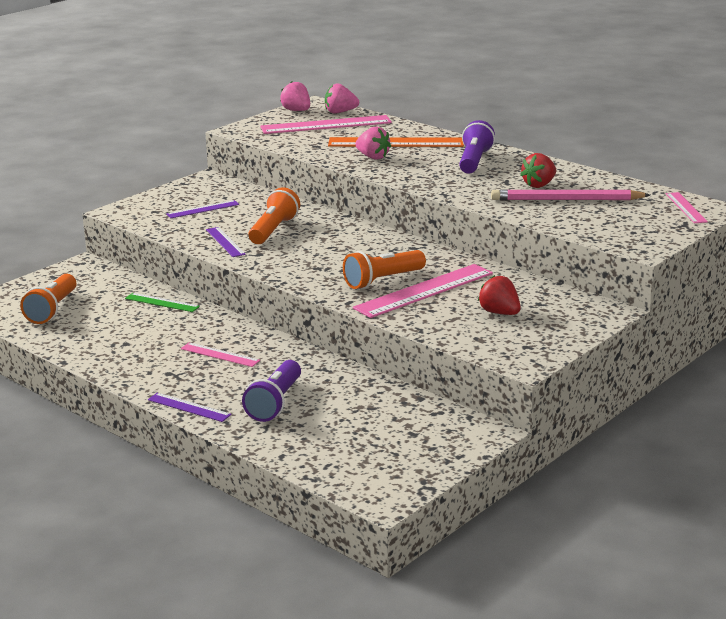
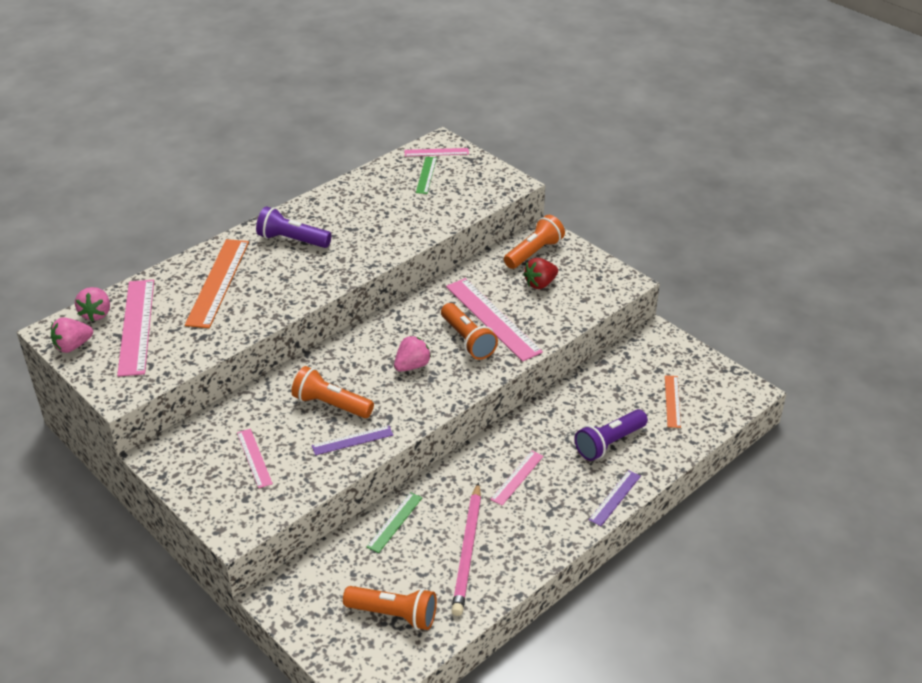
camera: 85 degrees left, 15 degrees up
purple ruler [166,200,239,218] -> pink ruler [237,429,273,488]
purple flashlight [242,360,301,422] -> purple flashlight turned 120 degrees clockwise [574,409,648,461]
pink strawberry [355,127,391,160] -> pink strawberry moved to [394,336,431,372]
pink pencil [491,189,650,200] -> pink pencil moved to [451,482,481,616]
red strawberry [520,153,556,188] -> none
none -> green ruler [416,157,437,194]
none -> orange flashlight [504,215,565,269]
none -> orange ruler [665,375,681,428]

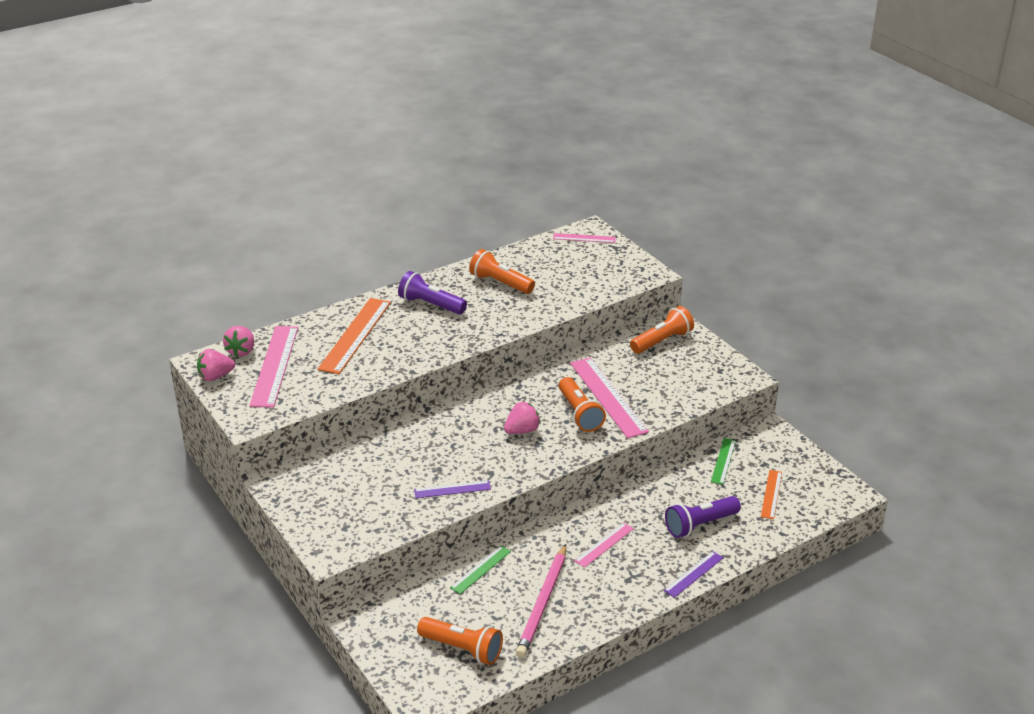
camera: 10 degrees right, 5 degrees down
pink ruler [237,429,273,488] -> none
orange flashlight [291,366,374,418] -> orange flashlight moved to [469,249,535,294]
green ruler [416,157,437,194] -> green ruler moved to [711,438,736,485]
red strawberry [523,258,558,289] -> none

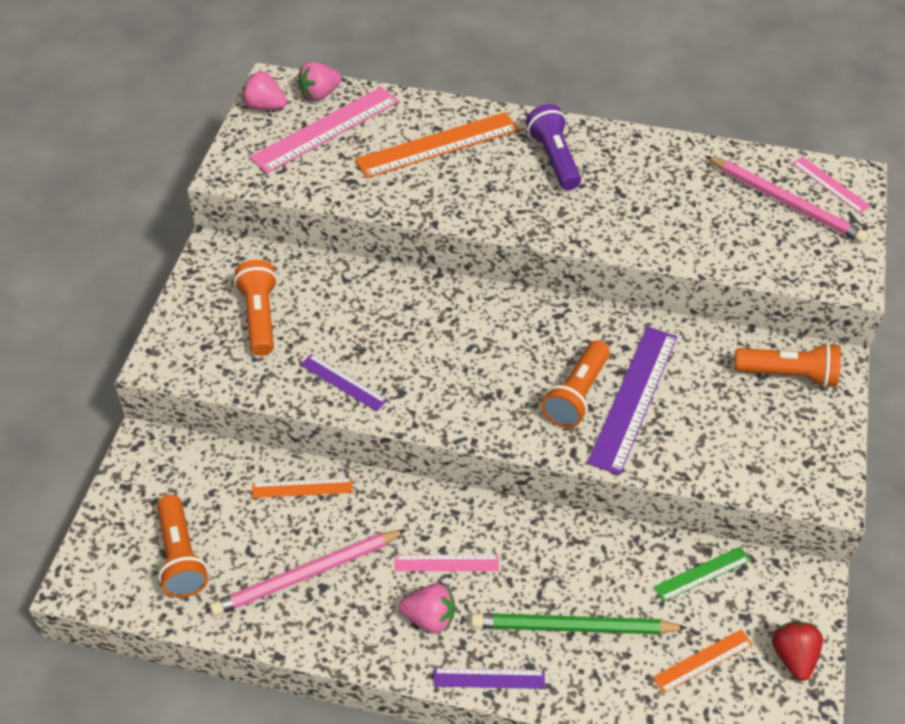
camera: 45 degrees right, 15 degrees up
green ruler [450,545,511,594] -> orange ruler [252,478,353,498]
orange flashlight [469,249,535,294] -> orange flashlight moved to [234,260,277,356]
pink strawberry [504,402,540,434] -> pink strawberry moved to [399,584,455,633]
pink ruler [570,357,649,438] -> purple ruler [587,327,677,475]
purple flashlight [665,496,741,538] -> green pencil [471,613,687,634]
none -> pink pencil [706,156,868,243]
none -> red strawberry [772,621,823,681]

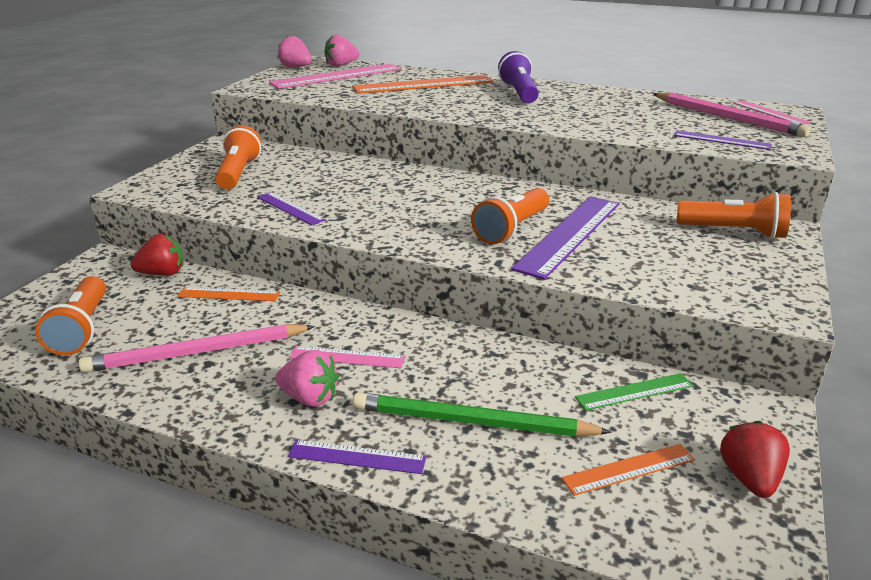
camera: 10 degrees right, 20 degrees down
none -> red strawberry [130,234,183,276]
none -> purple ruler [674,130,772,150]

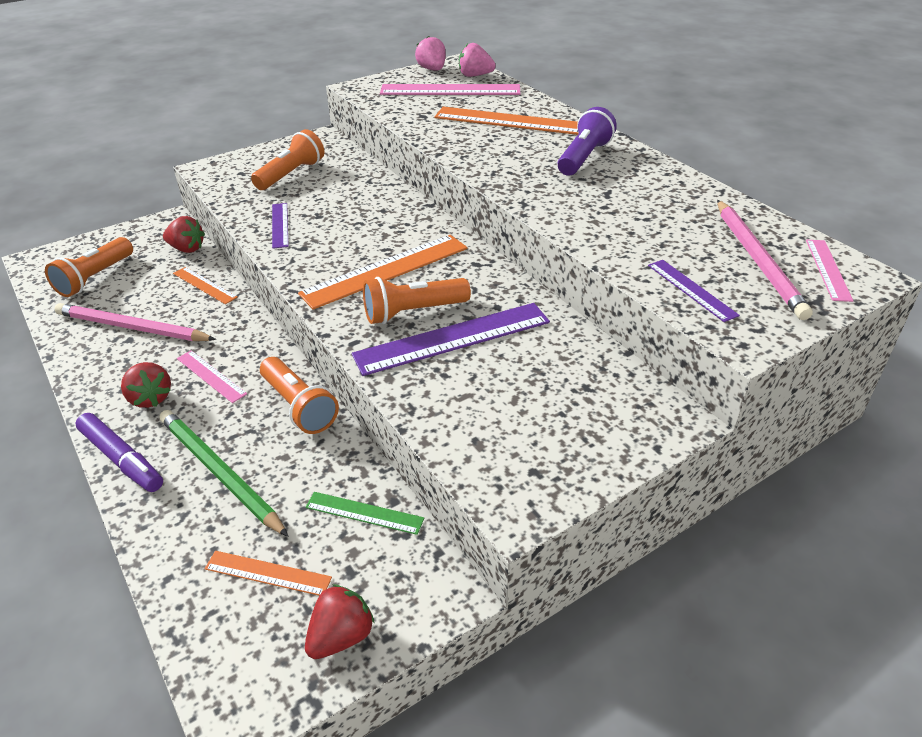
camera: 35 degrees right, 10 degrees up
pink strawberry [275,350,339,407] -> red strawberry [121,362,171,408]
purple ruler [288,440,426,474] -> purple marker [75,413,163,492]
orange flashlight [677,192,791,239] -> orange flashlight moved to [260,357,339,434]
none -> orange ruler [298,235,468,310]

